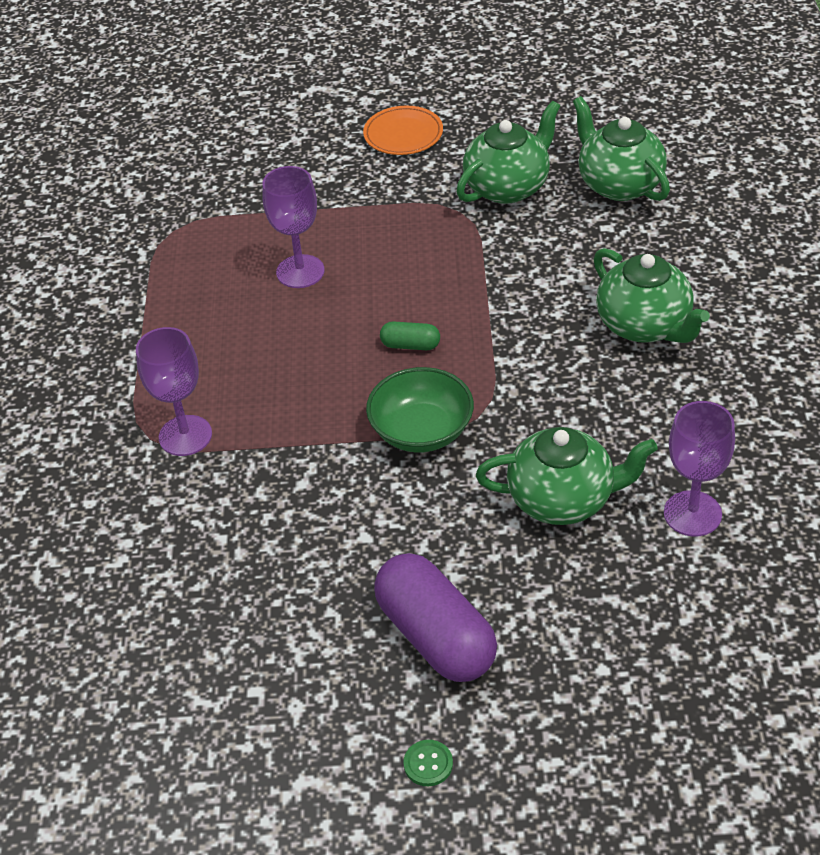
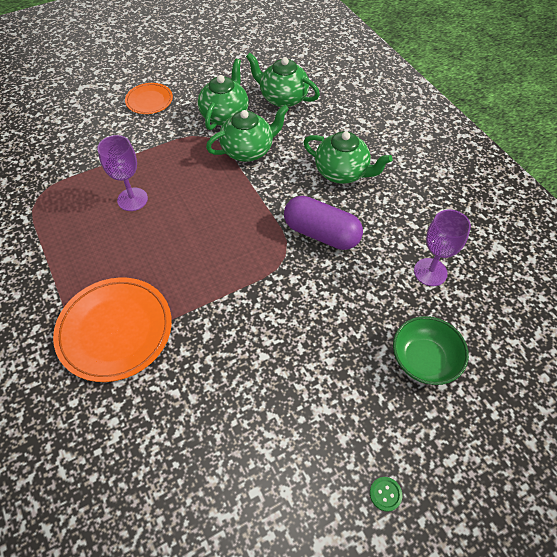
camera: 30 degrees left, 10 degrees up
purple goblet [136,327,212,456] -> orange plate [53,277,172,382]
green bowl [366,367,474,453] -> green bowl moved to [393,316,469,385]
purple capsule [374,553,497,682] -> purple capsule moved to [284,196,363,250]
green capsule [380,321,440,350] -> none
green teapot [476,427,658,525] -> green teapot moved to [206,105,289,162]

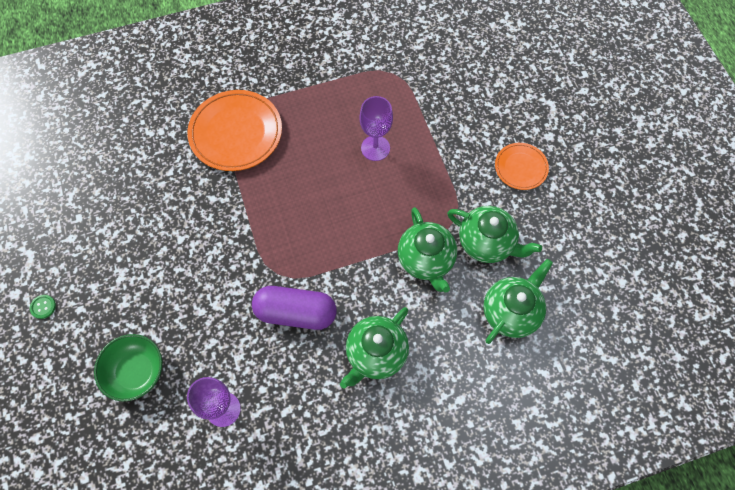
camera: 100 degrees right, 10 degrees up
purple capsule [284,196,363,250] -> purple capsule turned 60 degrees clockwise [252,286,337,330]

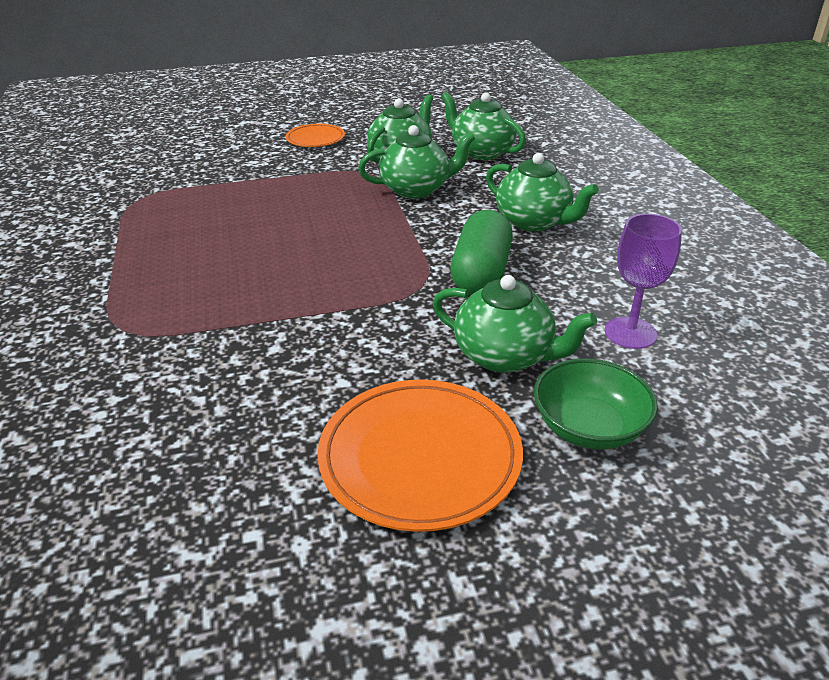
camera: 85 degrees left, 30 degrees down
green button [30,295,56,319] -> none
orange plate [187,90,282,171] -> orange plate moved to [317,379,523,532]
purple capsule [252,286,337,330] -> green capsule [450,210,513,295]
purple goblet [359,96,393,161] -> none
none -> green teapot [432,275,597,373]

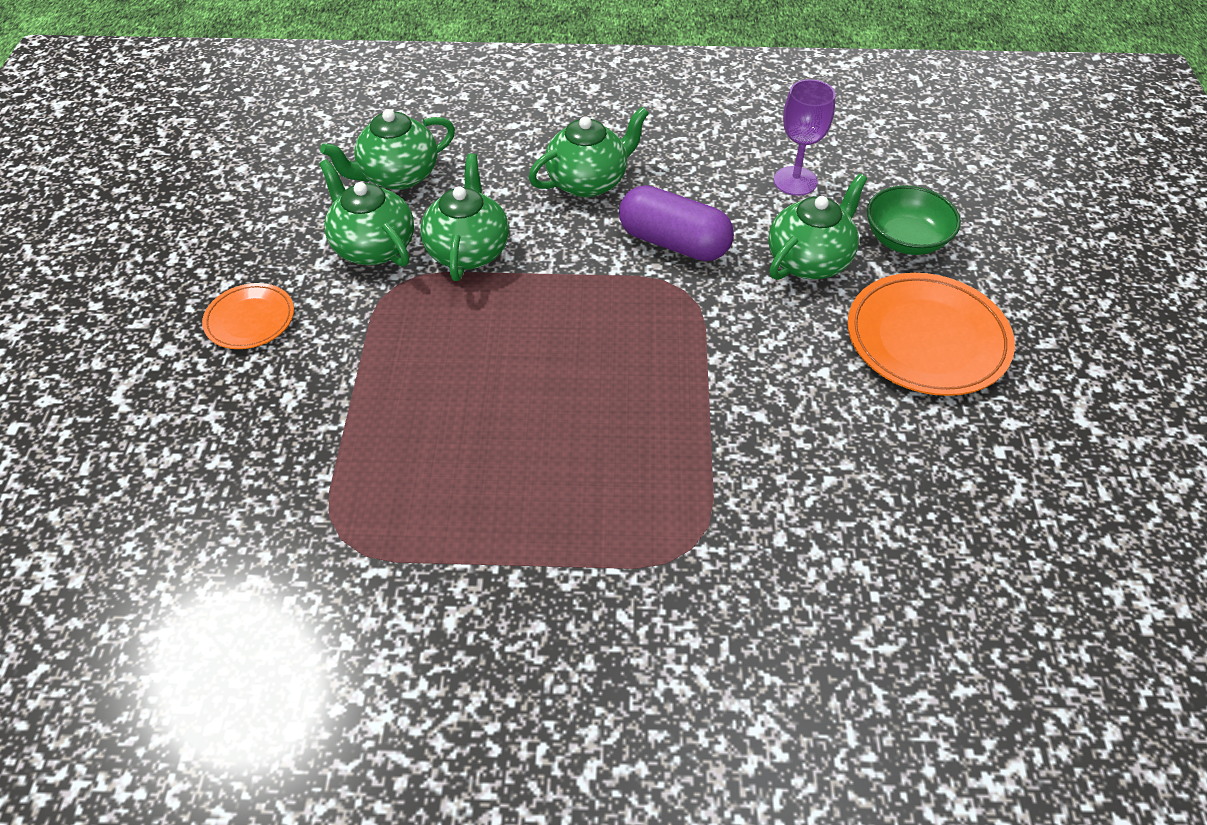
camera: 75 degrees left, 15 degrees up
green capsule [450,210,513,295] -> purple capsule [619,185,734,261]

